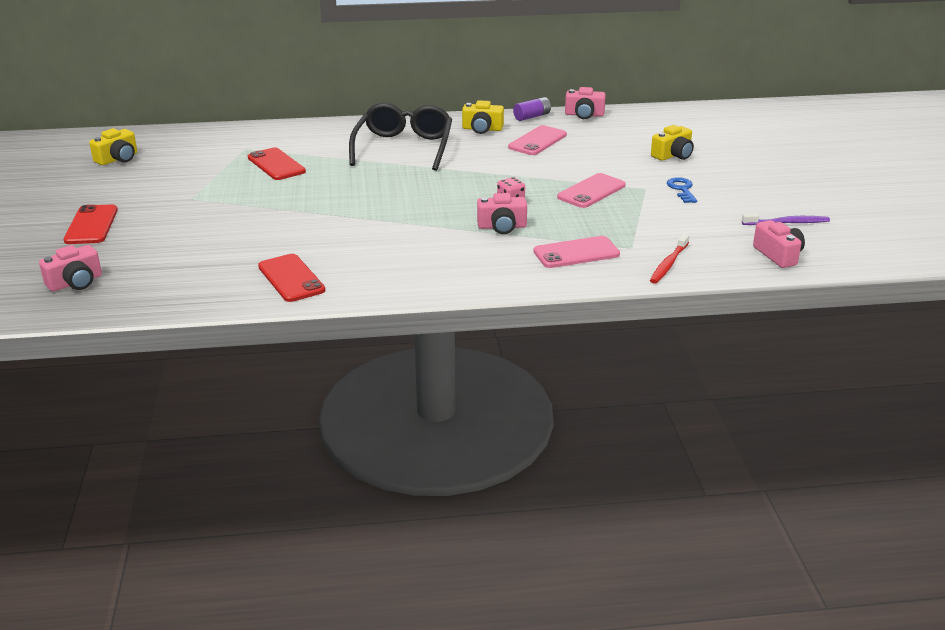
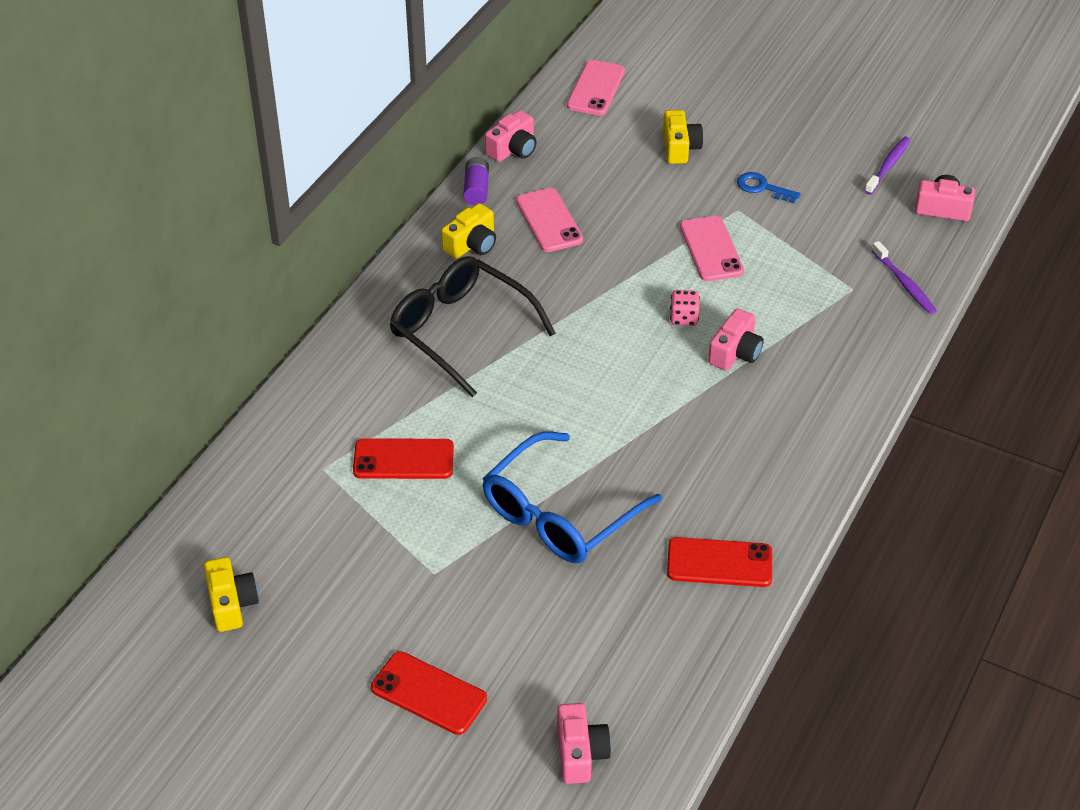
camera: 55 degrees left, 15 degrees up
pink phone [533,236,620,268] -> pink phone moved to [567,60,625,116]
red toothbrush [650,233,689,284] -> purple toothbrush [871,241,937,314]
none -> blue glasses [482,432,662,563]

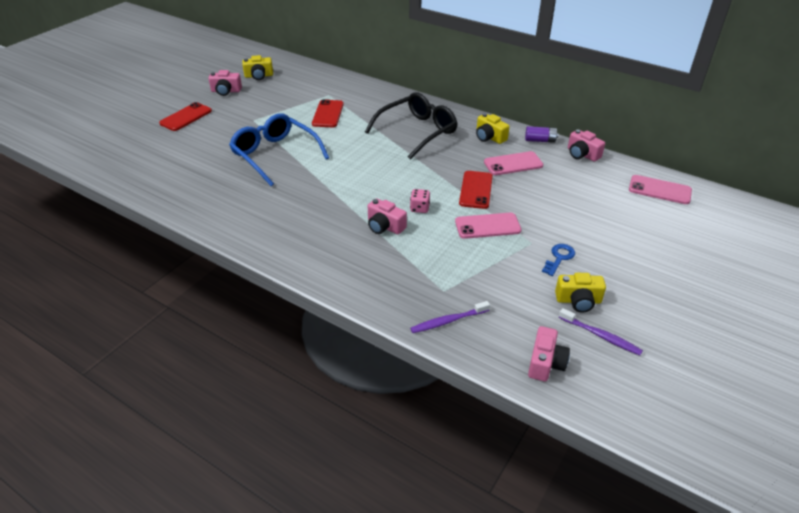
camera: 95 degrees right, 5 degrees down
pink camera [557,703,611,784] -> pink camera moved to [208,70,242,96]
yellow camera [663,110,703,164] -> yellow camera moved to [555,273,606,313]
red phone [667,537,772,587] -> red phone moved to [459,171,493,209]

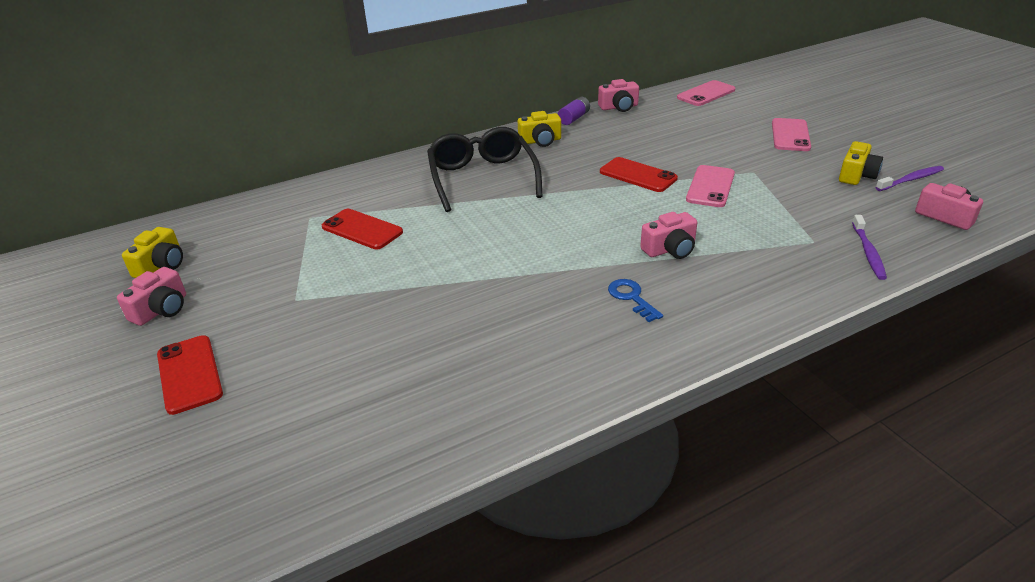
camera: 60 degrees left, 5 degrees down
blue glasses [229,113,329,186] -> none
pink dice [410,189,430,213] -> none
pink phone [484,151,543,175] -> pink phone moved to [772,118,811,151]
blue key [542,244,575,276] -> blue key moved to [608,279,663,322]

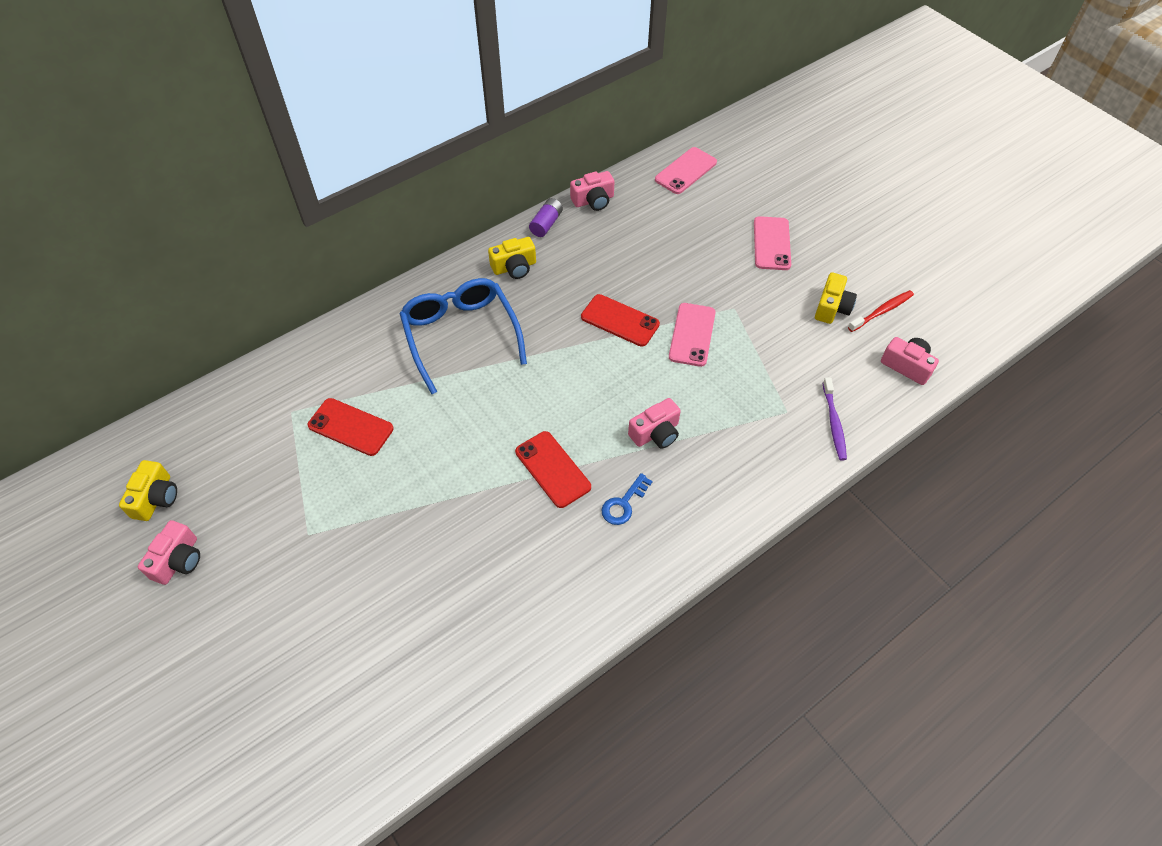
camera: 10 degrees left, 20 degrees up
red phone [157,335,223,415] -> red phone moved to [515,431,591,508]
black glasses [427,127,543,212] -> blue glasses [399,278,527,394]
blue key [608,279,663,322] -> blue key turned 105 degrees counterclockwise [601,473,653,525]
purple toothbrush [875,166,944,191] -> red toothbrush [848,290,914,332]

